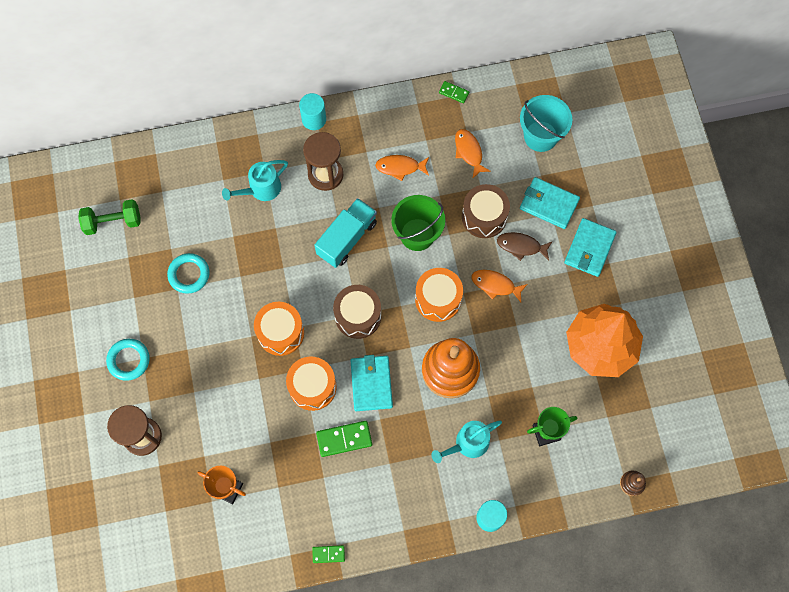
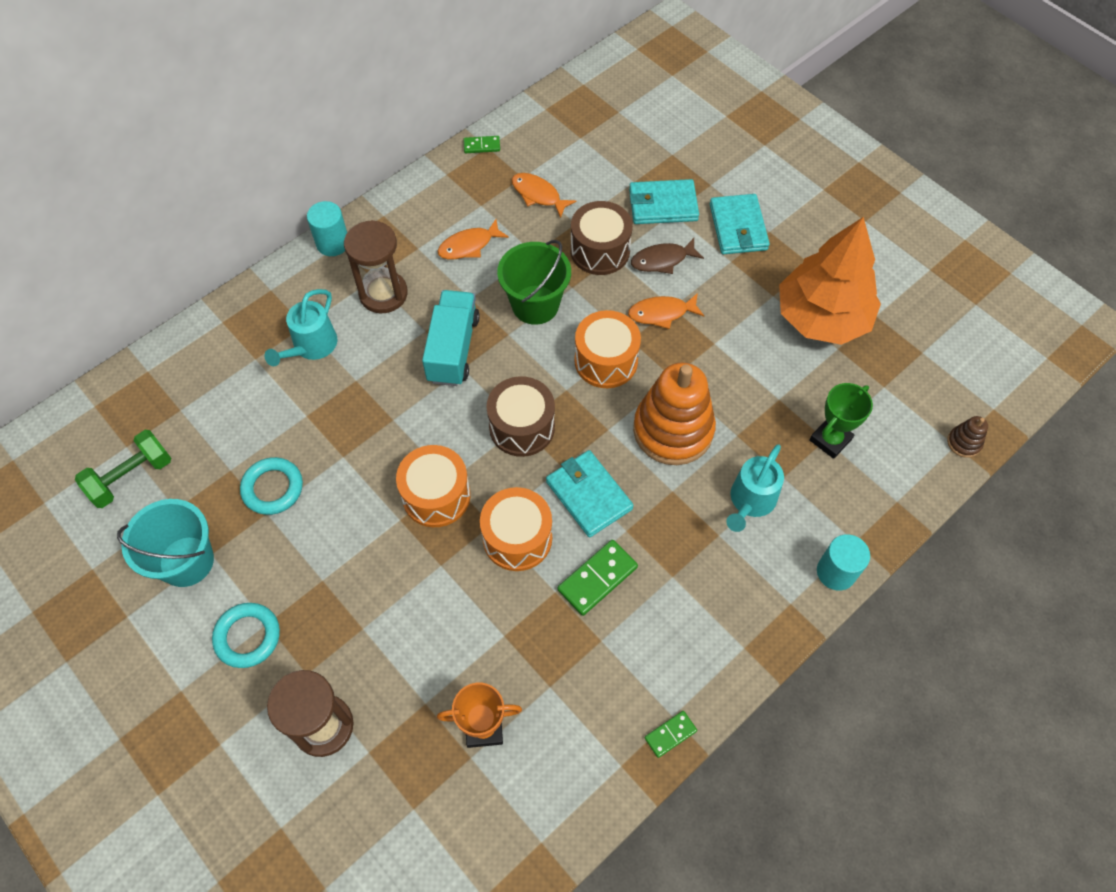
camera: 30 degrees left, 10 degrees down
turquoise bucket [520,95,572,152] -> turquoise bucket moved to [117,499,214,587]

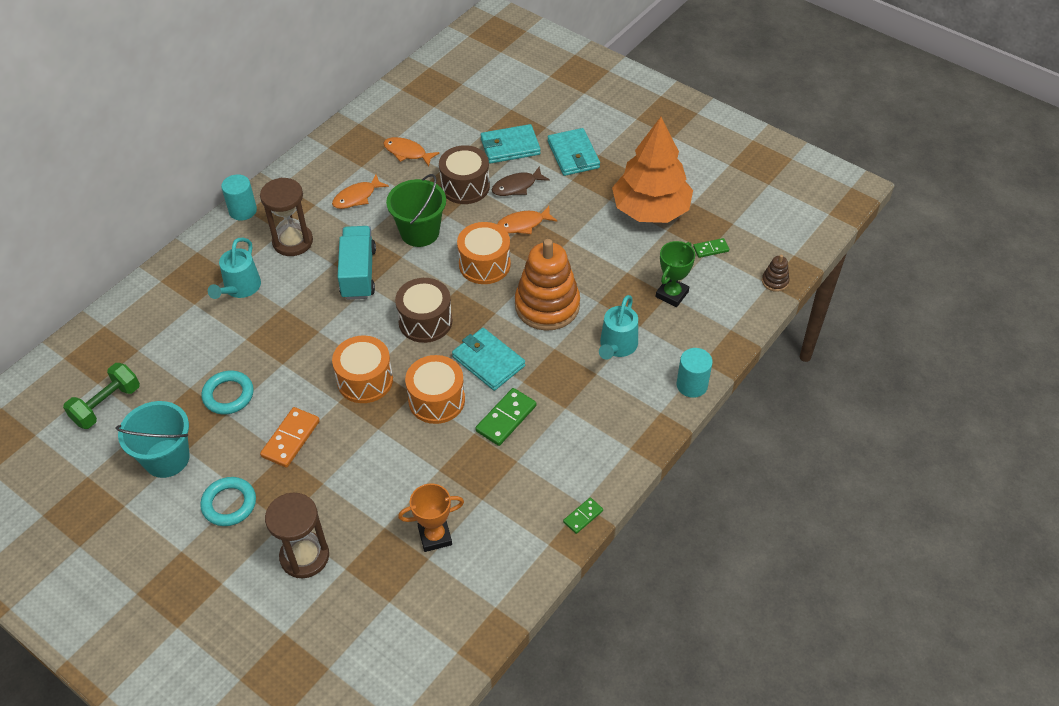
camera: 10 degrees left, 10 degrees down
green domino [464,136,500,153] -> green domino moved to [693,238,729,258]
none -> orange domino [260,407,320,468]

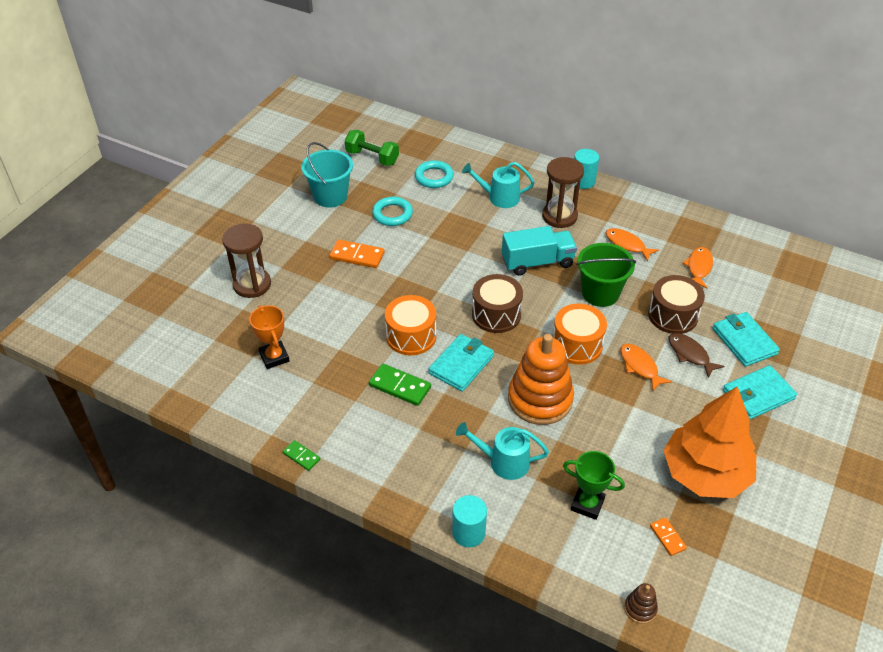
camera: 80 degrees right, 5 degrees down
turquoise ring [200,477,256,526] -> turquoise ring moved to [415,160,454,188]
orange drum [332,336,393,403] -> none
green domino [693,238,729,258] -> orange domino [650,517,687,556]

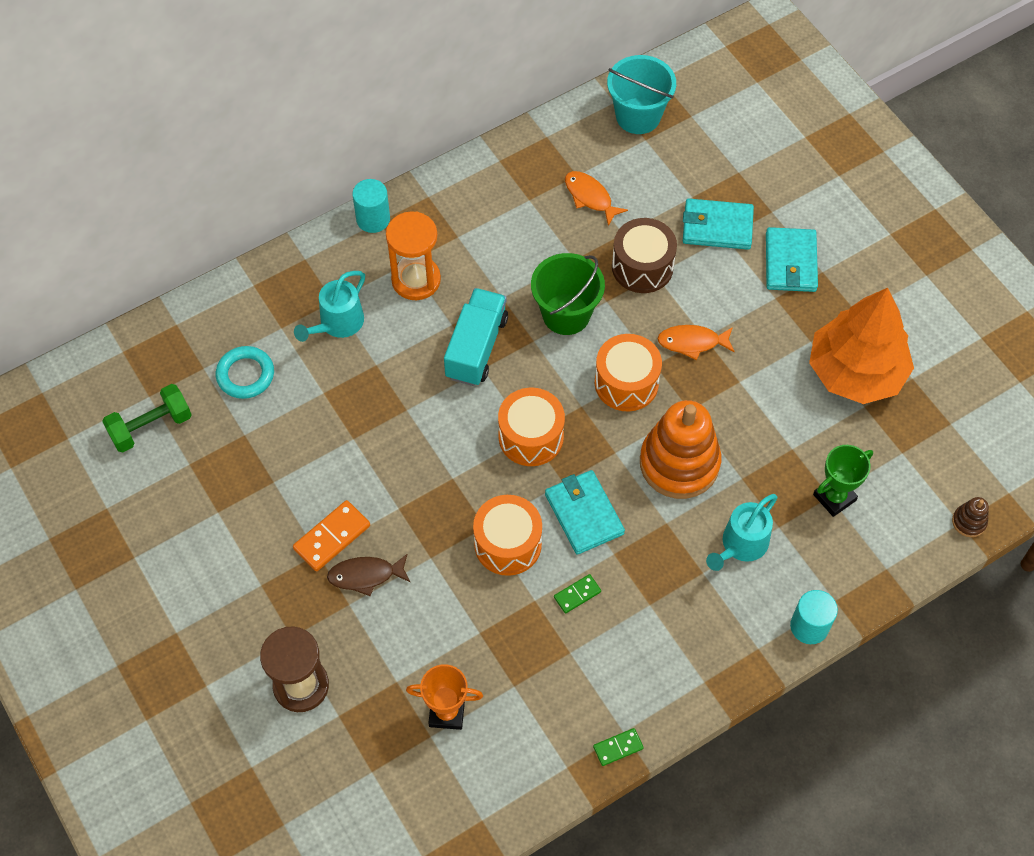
camera: 60 degrees left, 15 degrees up
turquoise bucket [301,142,353,208] -> turquoise bucket moved to [607,55,676,134]
green domino [369,364,431,406] -> green domino [554,574,601,614], size x0.59
turquoise ring [372,197,413,226] -> none
brown drum [472,274,523,333] -> orange drum [498,388,565,466]
brown hourglass [542,157,584,228] -> orange hourglass [386,211,441,300]
orange fish [606,228,659,262] -> none
orange domino [650,517,687,556] -> none
brown fish [669,333,724,378] -> brown fish moved to [327,553,411,596]

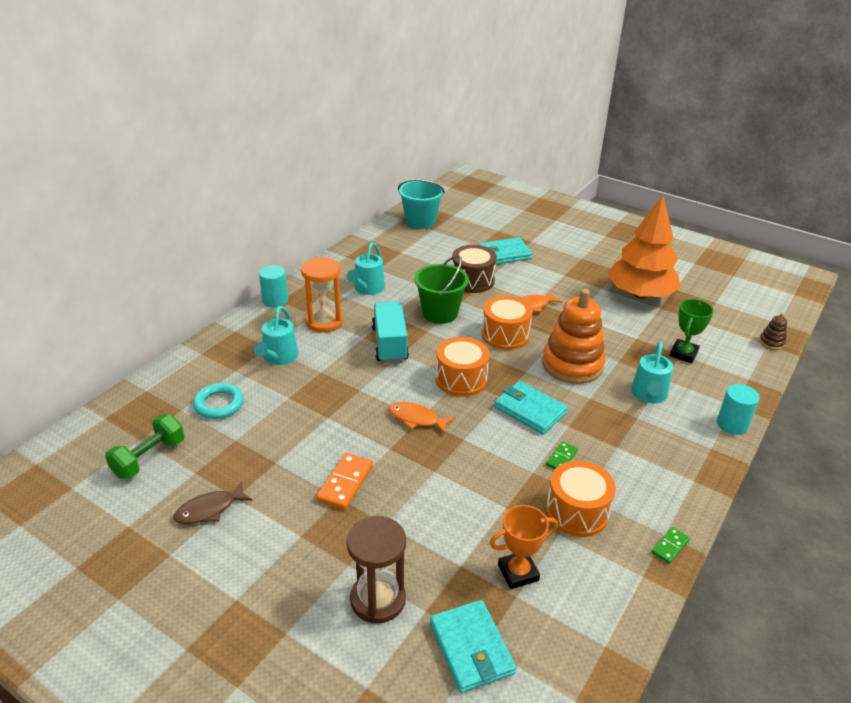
camera: 25 degrees left, 25 degrees down
brown fish [327,553,411,596] -> brown fish moved to [173,482,252,524]
orange drum [473,495,542,576] -> orange drum moved to [546,460,616,537]
orange fish [565,171,628,226] -> orange fish moved to [389,402,455,434]
turquoise wallet [766,227,818,292] -> turquoise wallet moved to [430,600,516,693]
none -> turquoise watering can [347,242,385,295]

